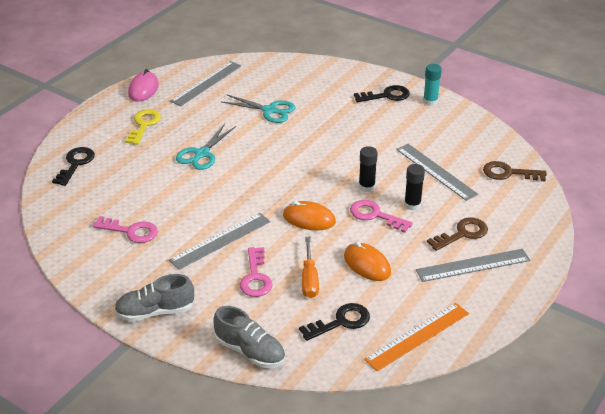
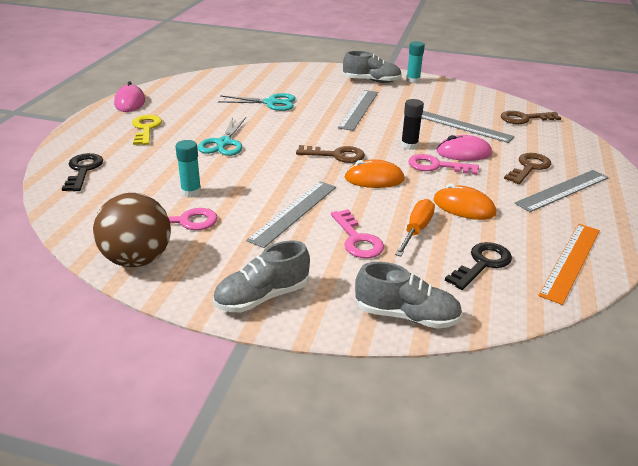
camera: 20 degrees left, 5 degrees down
grey ruler [170,61,241,106] -> grey ruler moved to [338,90,378,131]
orange screwdriver [302,237,319,298] -> orange screwdriver turned 135 degrees counterclockwise [395,199,435,256]
black key [354,85,410,102] -> grey shoe [343,51,402,83]
black glue stick [404,164,425,210] -> pink mouse [436,135,492,161]
none -> brown ball [93,193,171,267]
none -> turquoise glue stick [175,140,201,198]
none -> brown key [296,145,365,163]

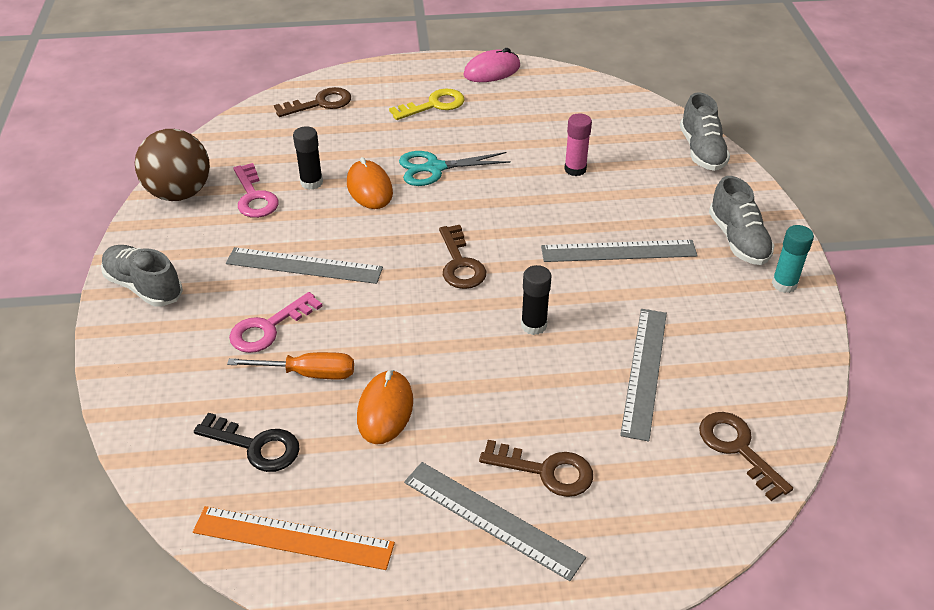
camera: 70 degrees right, 10 degrees up
black key [62,153,103,191] -> brown key [274,87,351,117]
turquoise glue stick [175,140,201,198] -> black glue stick [293,126,323,190]
turquoise scissors [218,93,296,111] -> pink glue stick [564,114,592,176]
orange mouse [344,160,405,188] -> orange mouse moved to [347,157,393,209]
grey shoe [355,262,463,329] -> grey shoe moved to [680,92,730,171]
pink key [408,154,479,175] -> none
pink mouse [436,135,492,161] -> none

